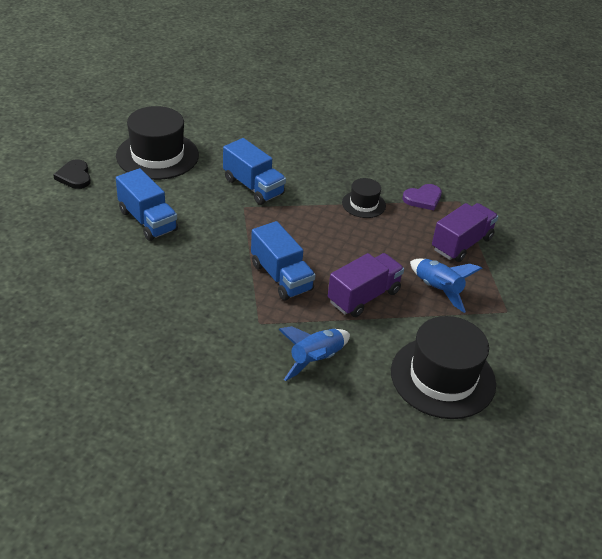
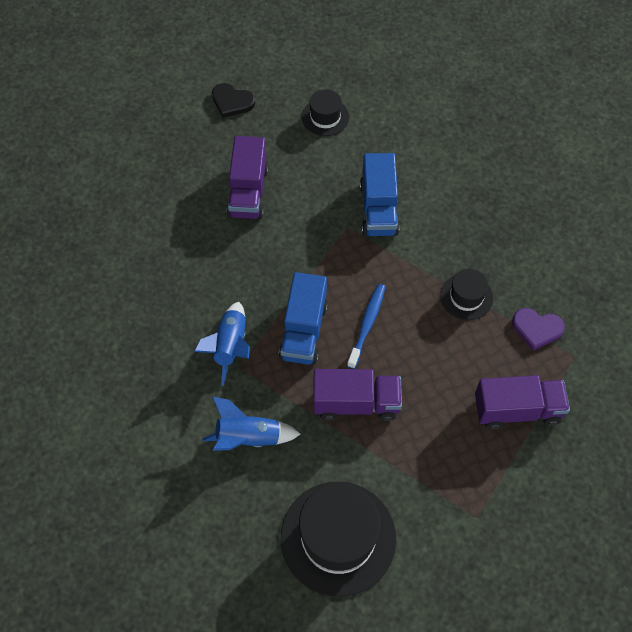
camera: 45 degrees right, 20 degrees up
black heart [53,159,91,189] -> black heart turned 90 degrees counterclockwise [212,83,255,118]
black hat [116,106,199,180] -> black hat [302,89,349,136], size x0.52
blue truck [116,168,178,241] -> purple truck [227,136,269,219]
blue rocket [410,259,482,313] -> blue rocket moved to [194,302,250,386]
none -> blue toothbrush [347,284,385,369]

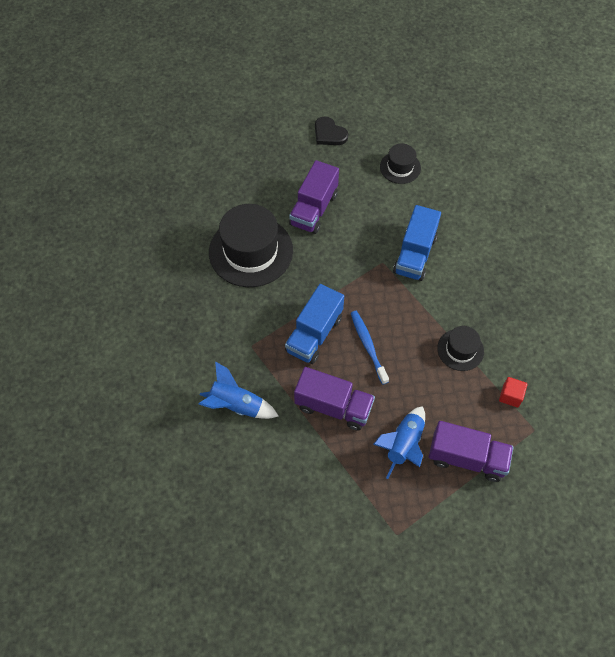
camera: 20 degrees right, 0 degrees up
blue rocket [194,302,250,386] -> blue rocket moved to [373,406,425,479]
black hat [281,482,396,597] -> black hat moved to [209,204,293,287]
blue toothbrush [347,284,385,369] -> blue toothbrush turned 60 degrees counterclockwise [351,311,389,385]
purple heart [512,308,565,350] -> red cube [499,377,528,408]

